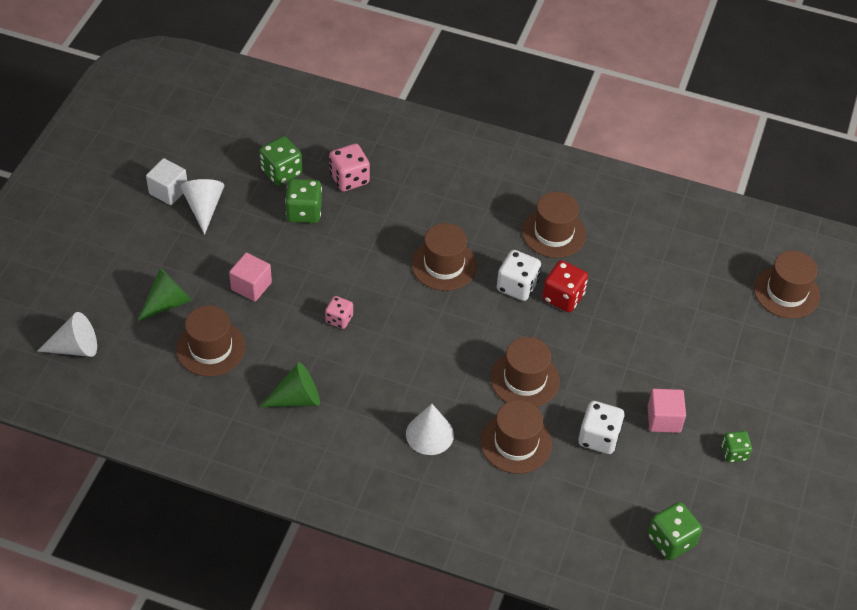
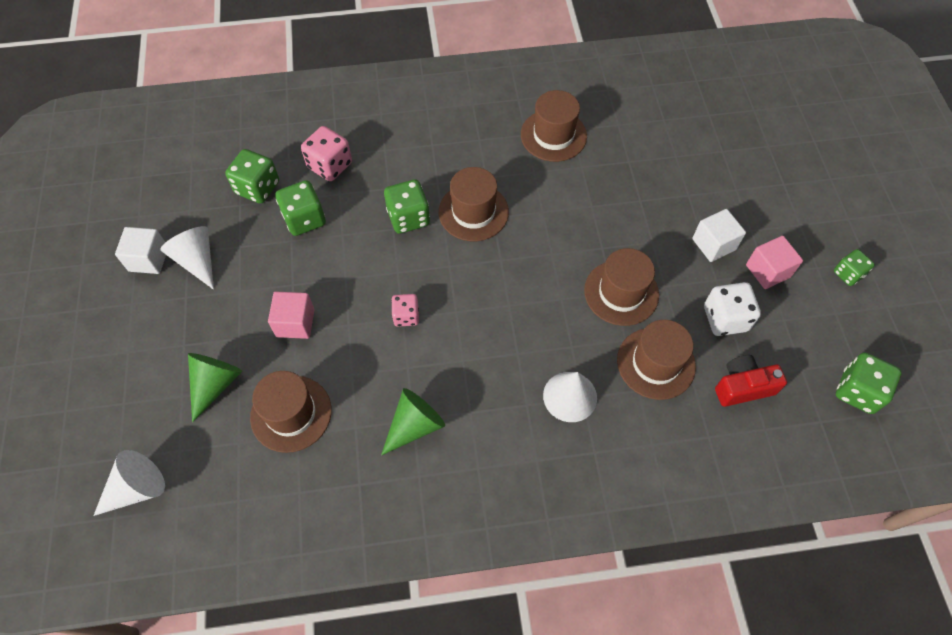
camera: 25 degrees left, 10 degrees up
white dice [497,250,541,301] -> none
red dice [542,260,588,312] -> none
brown hat [754,251,820,319] -> none
none -> green dice [384,179,430,234]
none -> white cube [692,209,746,262]
none -> red camera [715,355,787,407]

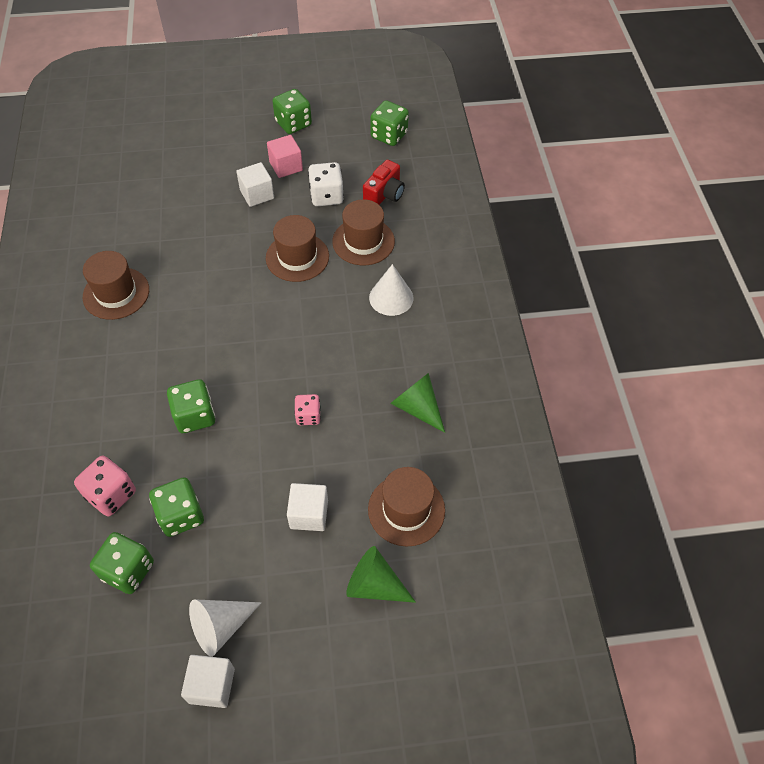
camera: 90 degrees left, 5 degrees down
white cone [93,450,165,516] -> none
pink cube [268,292,315,339] -> white cube [287,483,328,531]
brown hat [439,167,509,241] -> none
red camera [715,355,787,407] -> red camera turned 135 degrees counterclockwise [363,160,405,205]
green dice [834,249,875,286] -> green dice [272,89,312,134], size x1.57

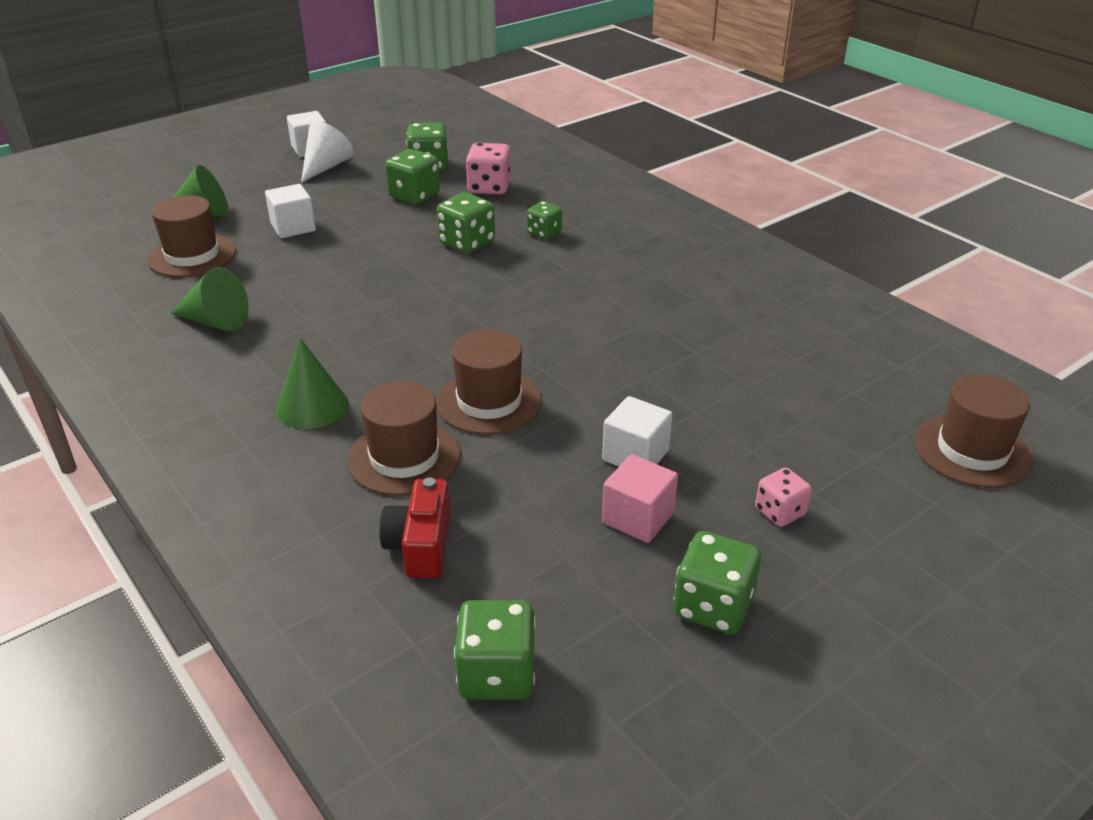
camera: 150 degrees right, 20 degrees down
brown hat [83,251,149,320] -> brown hat moved to [915,375,1033,488]
pink dice [294,394,321,425] -> pink dice moved to [755,468,812,527]
white dice [308,162,344,206] -> none
white cone [369,264,413,316] -> green cone [276,338,349,429]
none -> green dice [527,201,562,239]

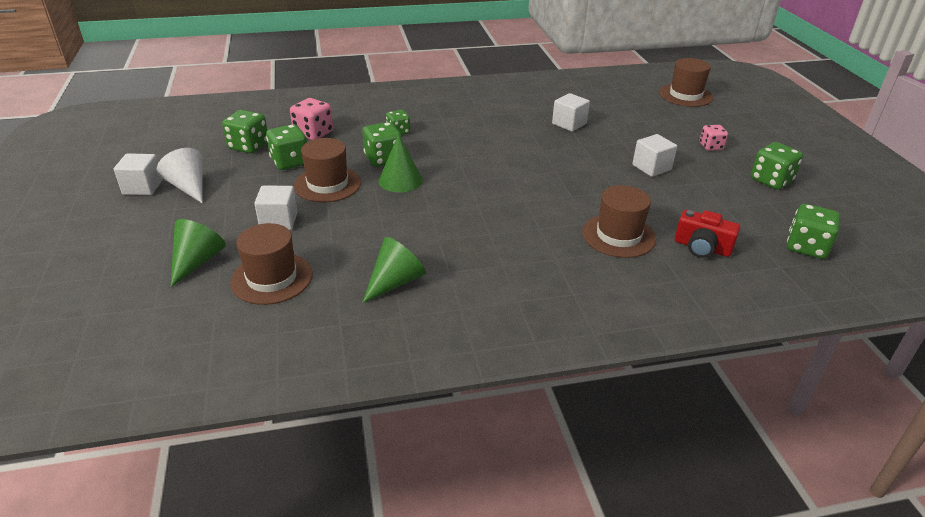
camera: 65 degrees left, 0 degrees up
green cone [276,338,349,429] -> green cone moved to [379,134,423,192]
brown hat [437,329,542,435] -> brown hat moved to [294,138,361,202]
pink cube [602,454,678,543] -> none
none -> white cube [552,93,590,132]

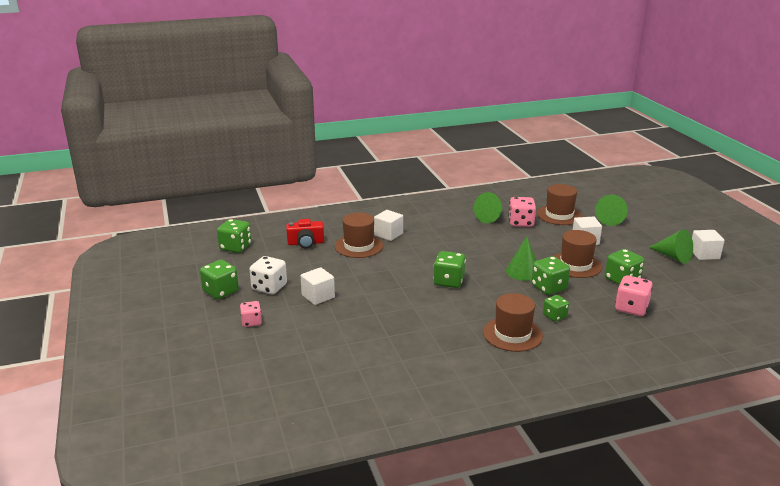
camera: 175 degrees right, 10 degrees down
white cone [157,148,203,203] -> green cone [649,229,693,264]
green dice [222,110,267,153] -> green dice moved to [433,251,466,288]
white cube [552,93,590,132] -> white cube moved to [374,210,403,241]
brown hat [659,58,713,107] -> brown hat moved to [483,293,543,352]
red camera [675,210,740,258] -> red camera turned 150 degrees clockwise [286,219,324,248]
none -> white dice [249,256,287,294]
none -> pink dice [509,197,536,227]

